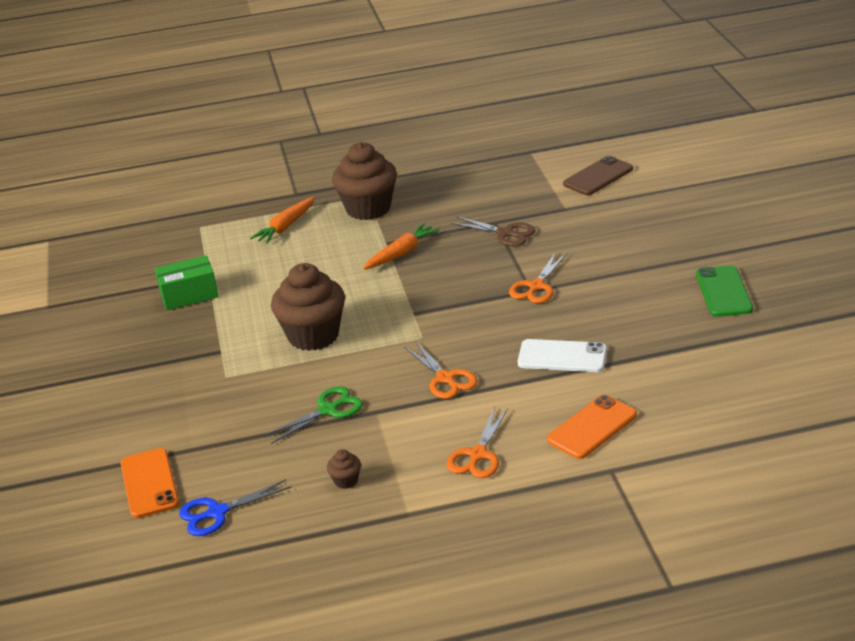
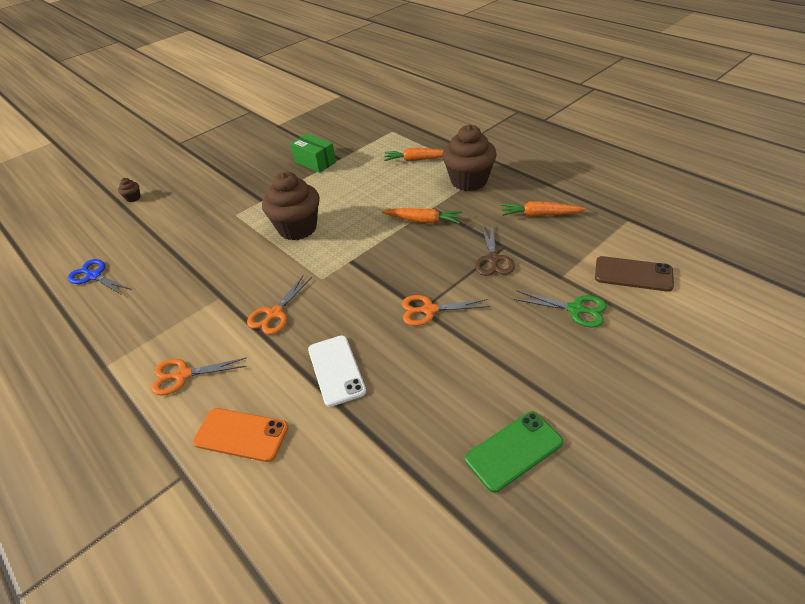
camera: 60 degrees right, 10 degrees up
orange phone [121,448,179,518] -> none
green scissors [264,387,363,444] -> green scissors moved to [514,291,607,328]
brown cupcake [327,449,361,489] -> brown cupcake moved to [118,178,140,202]
none -> orange carrot [501,201,586,216]

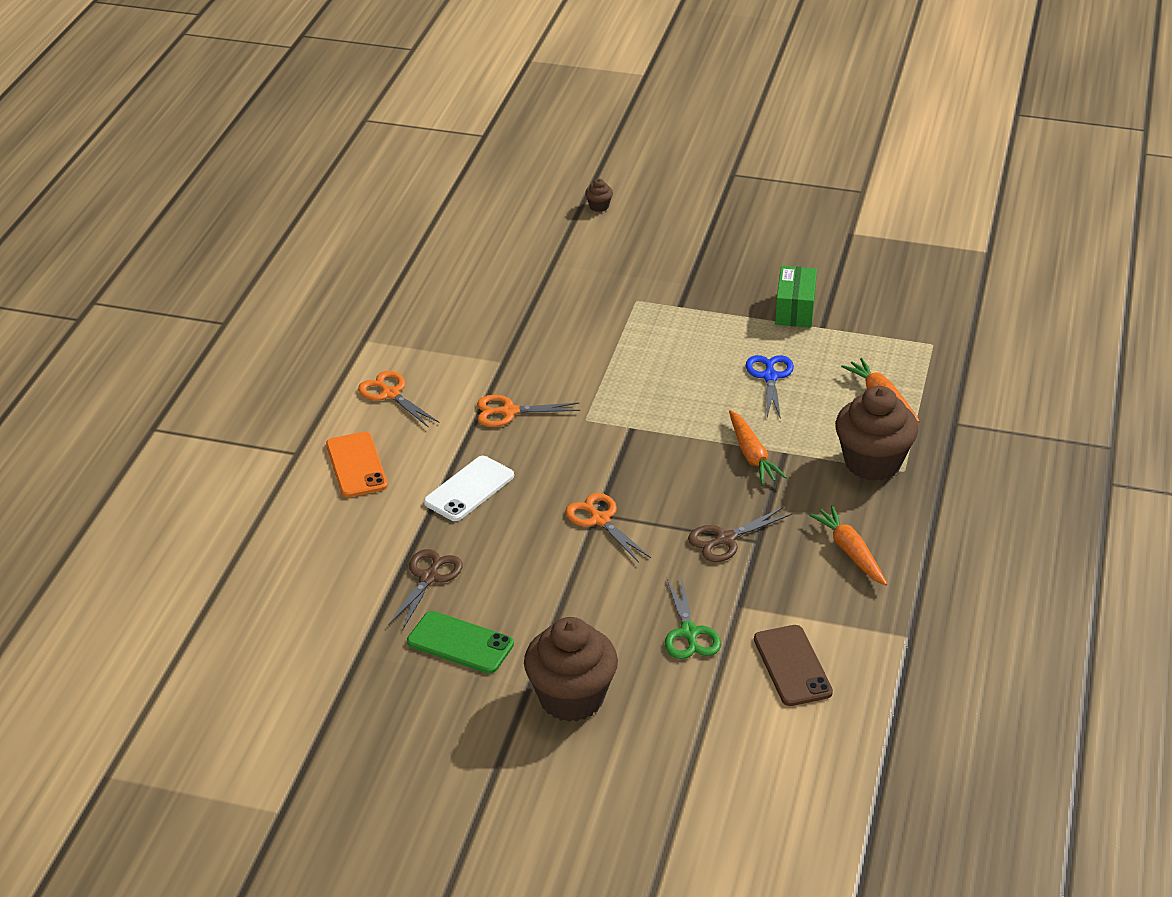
camera: 55 degrees right, 5 degrees down
blue scissors [68,259,131,295] -> blue scissors moved to [746,355,794,419]
brown cupcake [262,172,320,240] -> brown cupcake moved to [524,617,618,722]
none -> brown scissors [388,549,463,630]

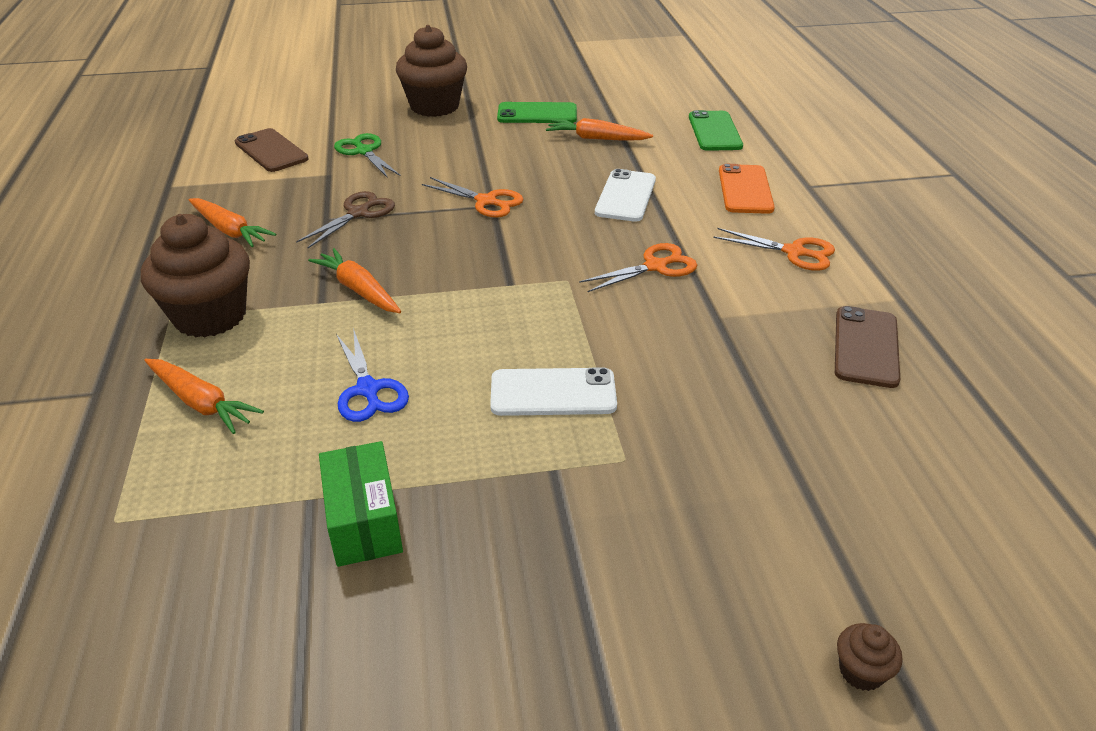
camera: 155 degrees right, 0 degrees up
orange phone [326,432,388,497] -> orange phone turned 45 degrees clockwise [719,164,775,214]
brown scissors [388,549,463,630] -> orange carrot [546,118,653,141]
none -> white phone [490,367,617,416]
none -> green phone [689,110,743,151]
none -> brown phone [835,306,900,388]

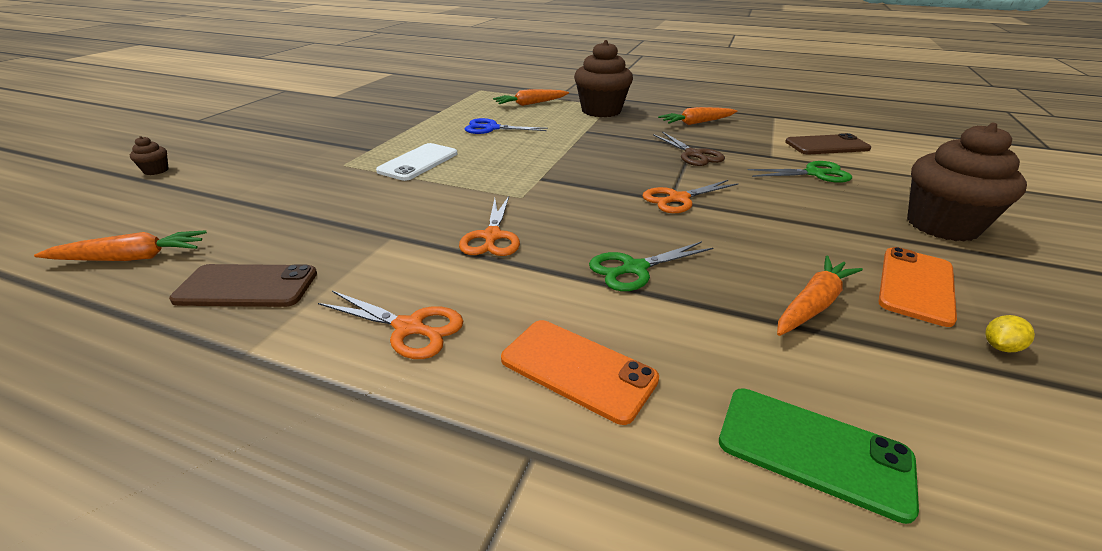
camera: 120 degrees right, 5 degrees down
orange carrot [308,248,401,313] -> orange carrot moved to [34,230,207,261]
green box [319,441,403,567] -> none
green phone [497,102,577,123] -> orange phone [878,247,957,327]
white phone [595,169,656,222] -> green scissors [589,241,713,291]
orange scissors [713,228,835,271] -> orange scissors turned 120 degrees counterclockwise [318,291,463,359]
brown phone [835,306,900,388] -> brown phone turned 45 degrees counterclockwise [169,264,317,307]
none -> yellow lemon [985,315,1035,352]

